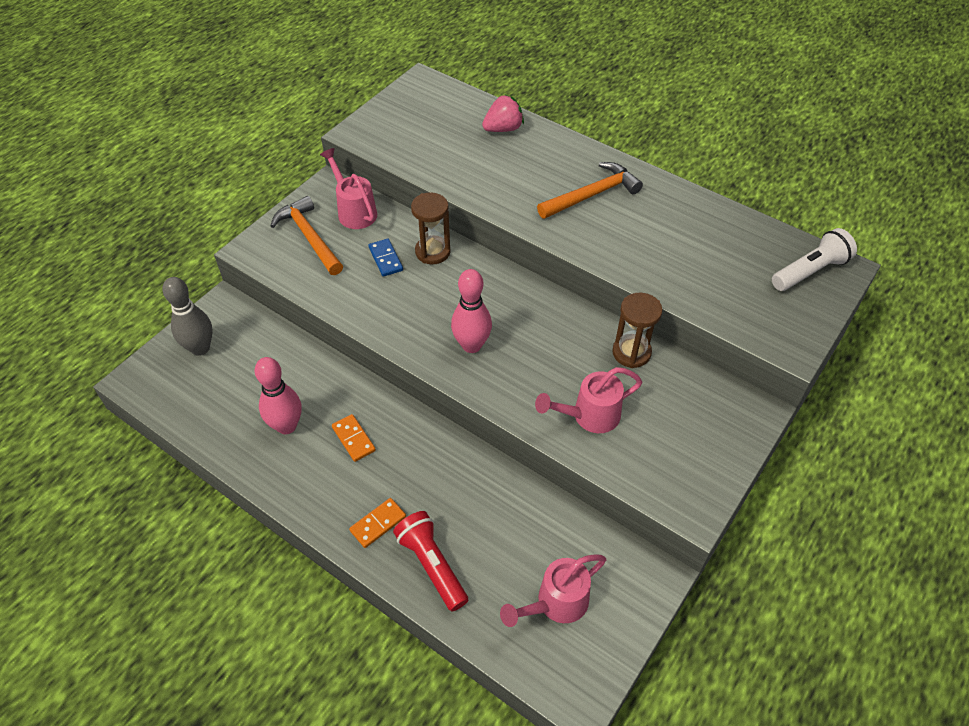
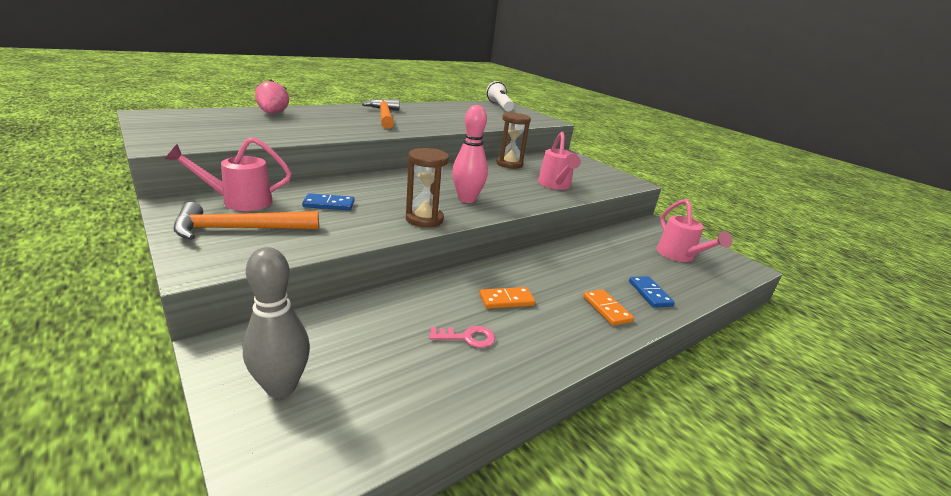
camera: 75 degrees left, 25 degrees down
pink bowling pin [255,357,302,434] -> pink key [429,326,495,348]
red flashlight [393,511,468,611] -> blue domino [629,276,675,308]
brown hourglass [411,192,451,264] -> brown hourglass moved to [406,148,449,228]

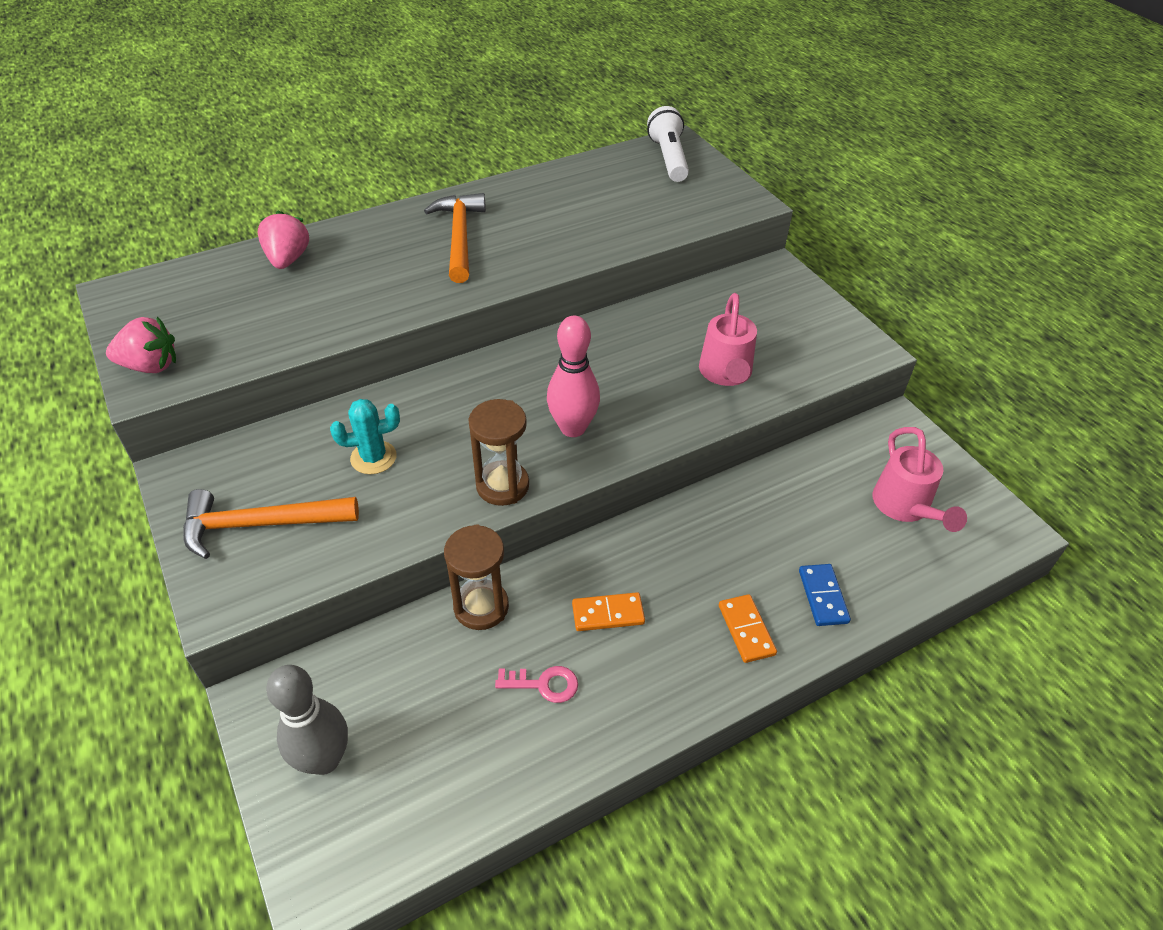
camera: 10 degrees right, 20 degrees up
pink watering can [165,137,291,211] -> none
blue domino [302,193,355,210] -> turquoise cactus [330,399,400,474]
brown hourglass [497,112,531,169] -> brown hourglass moved to [444,524,509,630]
none -> pink strawberry [106,317,176,373]

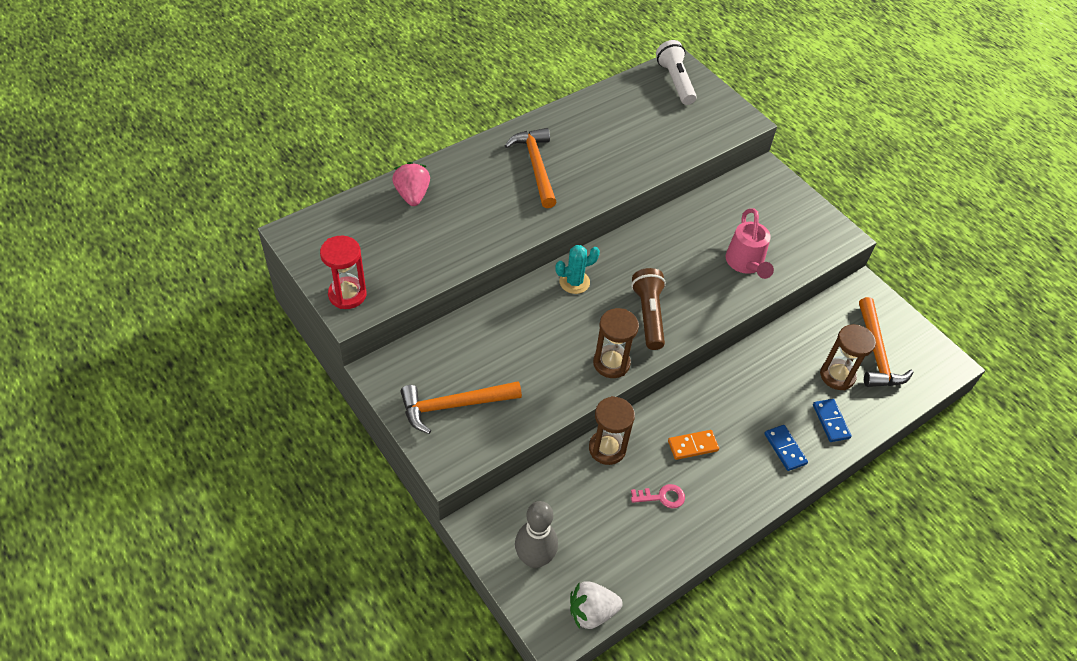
camera: 10 degrees left, 5 degrees up
pink strawberry [106,317,176,373] -> red hourglass [320,236,366,309]
turquoise cactus [330,399,400,474] -> turquoise cactus moved to [555,245,600,294]
pink bowling pin [547,315,600,437] -> brown flashlight [631,268,666,350]
orange domino [719,594,777,663] -> blue domino [764,425,808,471]
pink watering can [872,427,967,532] -> orange hammer [859,297,914,387]
none -> white strawberry [570,581,623,629]
none -> brown hourglass [820,324,876,390]

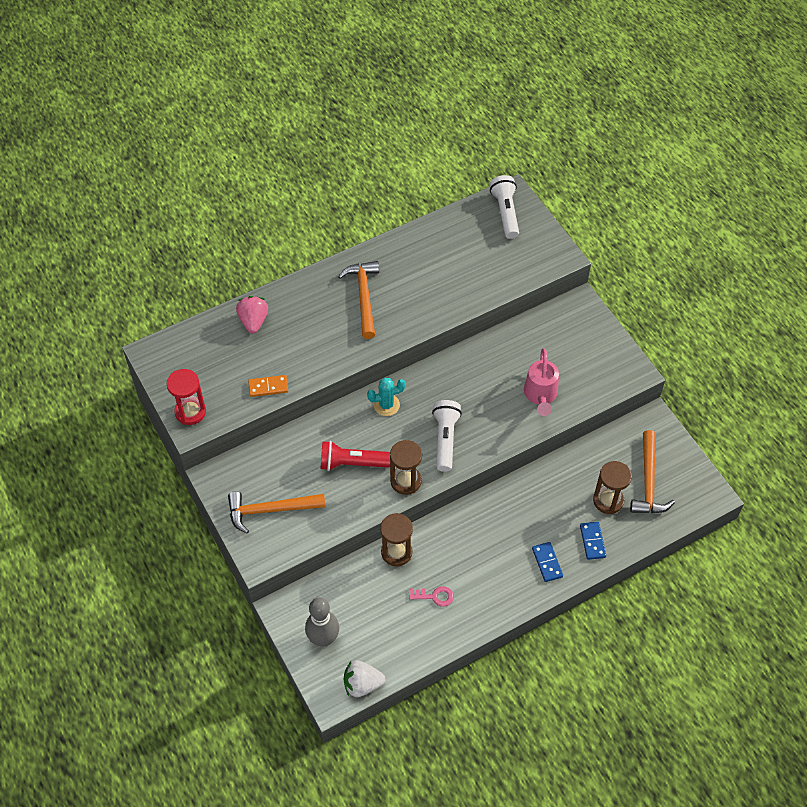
camera: 10 degrees right, 5 degrees up
brown flashlight [631,268,666,350] -> white flashlight [432,400,462,472]
orange domino [668,430,719,460] -> orange domino moved to [248,375,288,397]
none -> red flashlight [321,441,390,471]

